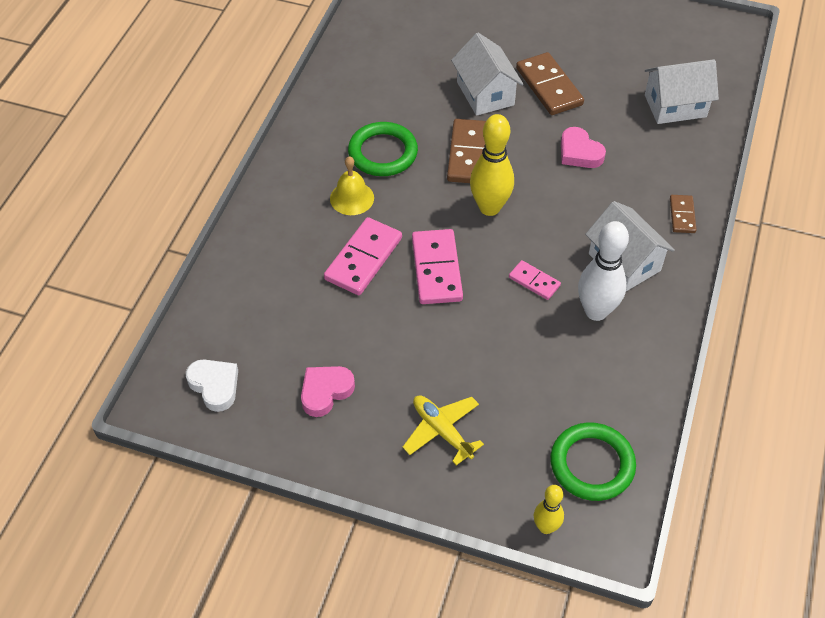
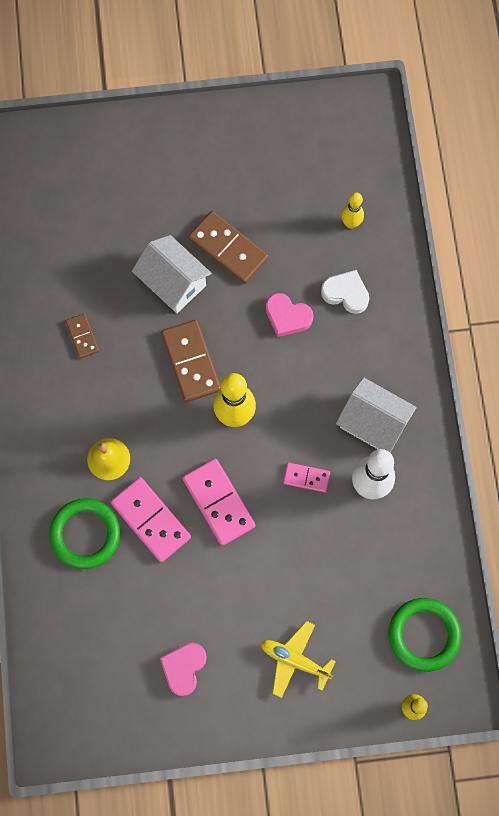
camera: 25 degrees left, 20 degrees up
white heart [186,359,238,412] -> white heart moved to [321,270,369,314]
pink domino [324,217,402,295] -> pink domino turned 45 degrees counterclockwise [111,477,191,562]
green ring [348,122,418,176] -> green ring moved to [49,498,121,569]
white house [645,59,719,124] -> yellow bowling pin [341,192,364,229]
brown domino [670,195,697,233] -> brown domino moved to [65,313,99,359]

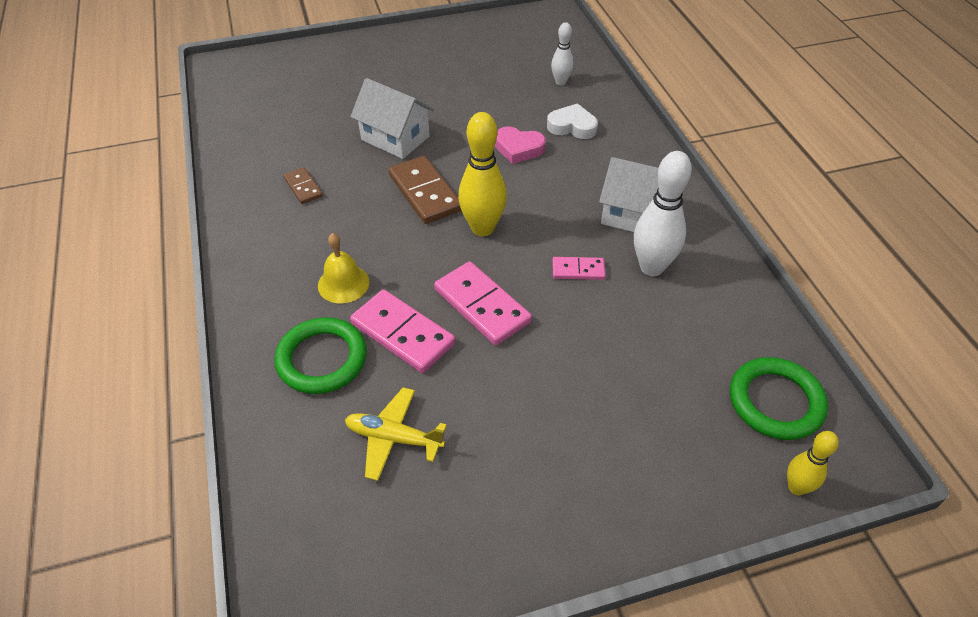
camera: 10 degrees left, 25 degrees down
pink heart [160,643,207,696] -> none
brown domino [188,211,269,284] -> none
yellow plane [261,621,336,698] -> yellow plane moved to [345,387,447,481]
yellow bowling pin [341,192,364,229] -> white bowling pin [551,22,573,85]

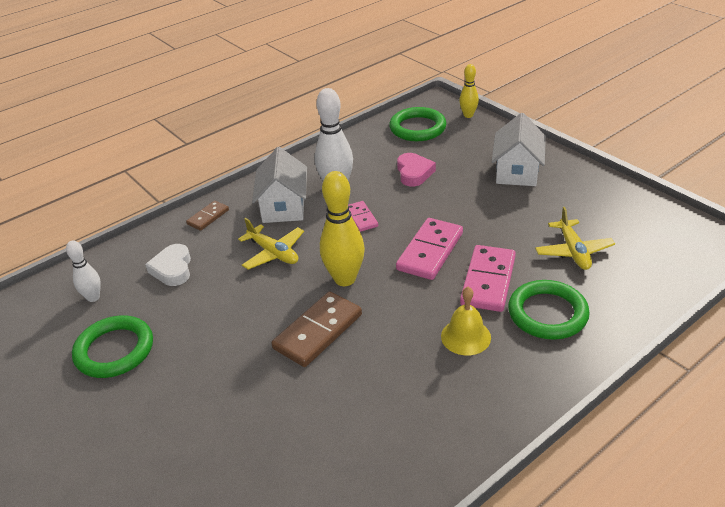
camera: 110 degrees left, 10 degrees down
brown domino [283,167,323,204] -> brown domino moved to [186,201,229,231]
white house [351,78,434,159] -> white house moved to [492,113,546,186]
pink heart [495,126,546,164] -> pink heart moved to [397,153,436,186]
none -> green ring [72,316,153,378]
none -> yellow plane [238,218,304,270]

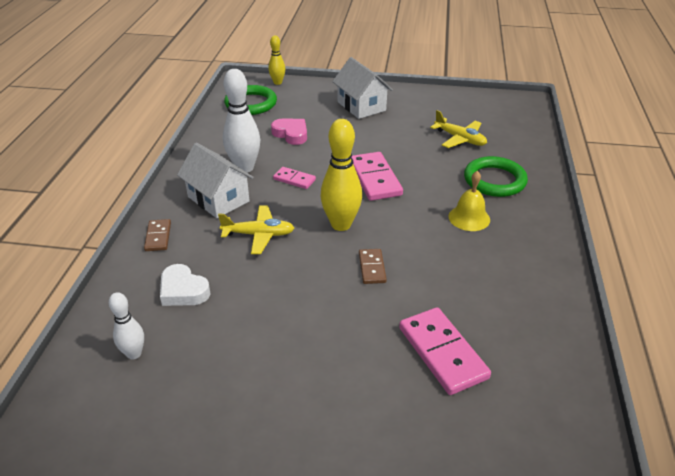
camera: 45 degrees left, 0 degrees up
green ring [72,316,153,378] -> none
brown domino [271,292,362,367] -> brown domino [359,249,387,284], size x0.55
pink domino [460,245,516,312] -> pink domino moved to [399,307,491,395]

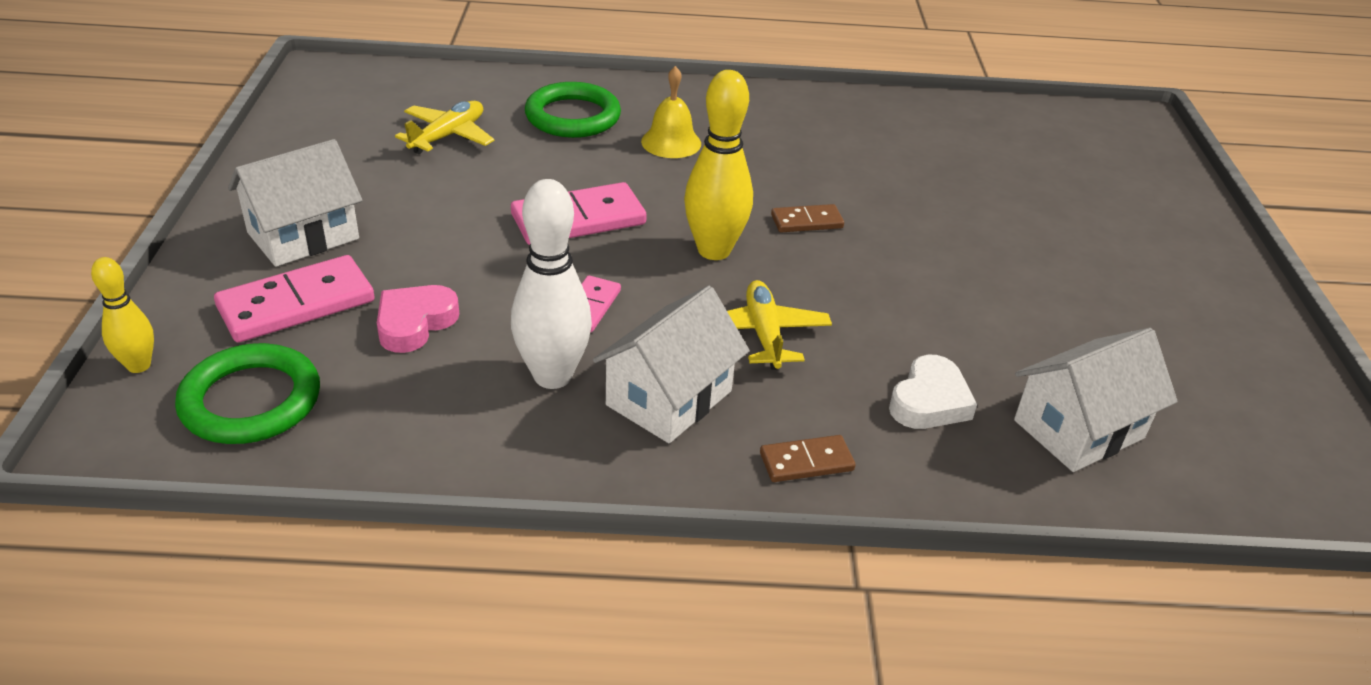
camera: 100 degrees left, 0 degrees up
white bowling pin [109,292,144,360] -> white house [1014,328,1178,472]
pink domino [399,307,491,395] -> pink domino moved to [214,255,375,343]

